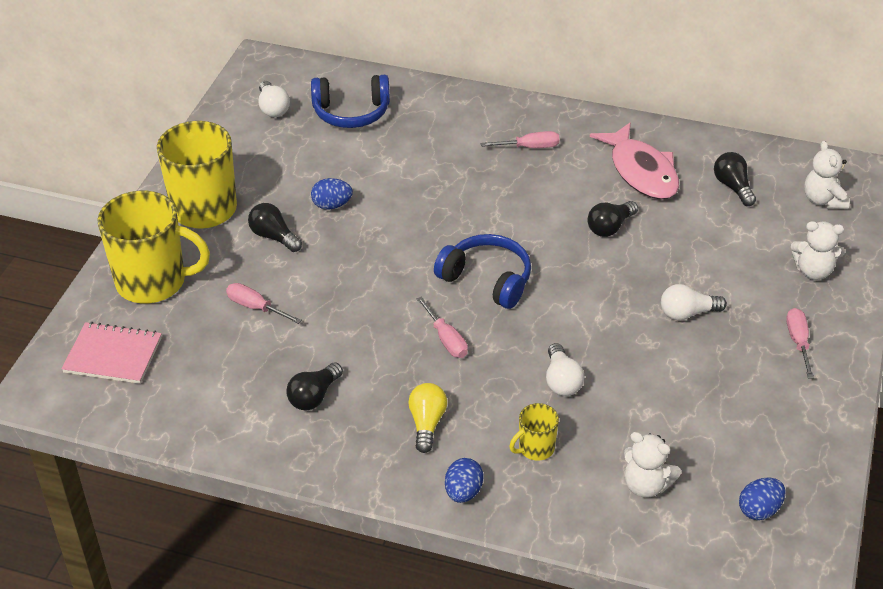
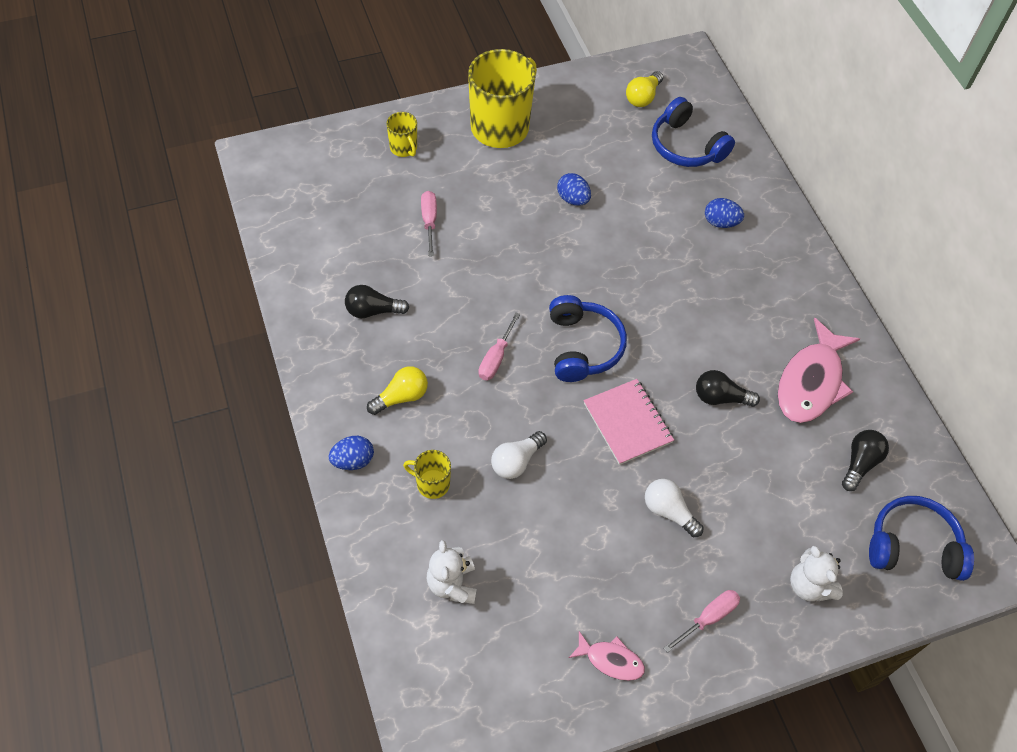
camera: 50 degrees right, 15 degrees up
pink notebook [62,322,162,384] -> pink notebook moved to [584,379,674,465]
yellow mug [98,191,210,303] -> yellow mug [386,112,417,157], size x0.46
black light bulb [248,203,302,252] -> none
white light bulb [259,81,290,117] -> yellow light bulb [626,71,663,107]
pink screwdriver [481,131,559,148] -> none
blue egg [739,478,785,520] -> blue egg moved to [705,198,744,228]
white teddy bear [804,141,850,209] -> blue headphones [869,496,974,581]
none -> pink fish [569,631,645,681]

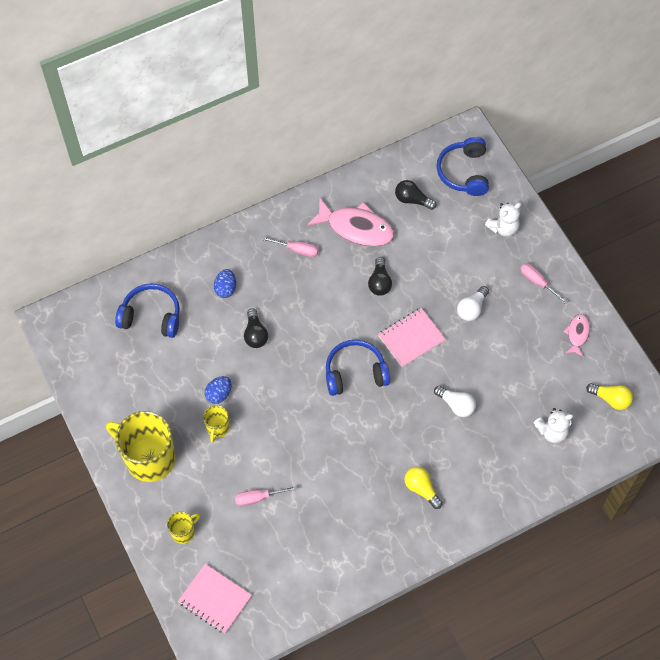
camera: 95 degrees left, 5 degrees up
blue egg [329,436,374,470] -> none
black light bulb [345,285,409,318] -> black light bulb moved to [244,308,268,348]
yellow mug [403,450,451,499] -> yellow mug moved to [203,405,229,443]
pink screwdriver [478,312,520,380] -> pink screwdriver moved to [262,237,319,257]
yellow light bulb [626,71,663,107] -> yellow light bulb moved to [586,383,633,410]
blue headphones [652,97,735,167] -> blue headphones turned 120 degrees counterclockwise [115,283,180,338]
none -> pink notebook [178,564,252,634]

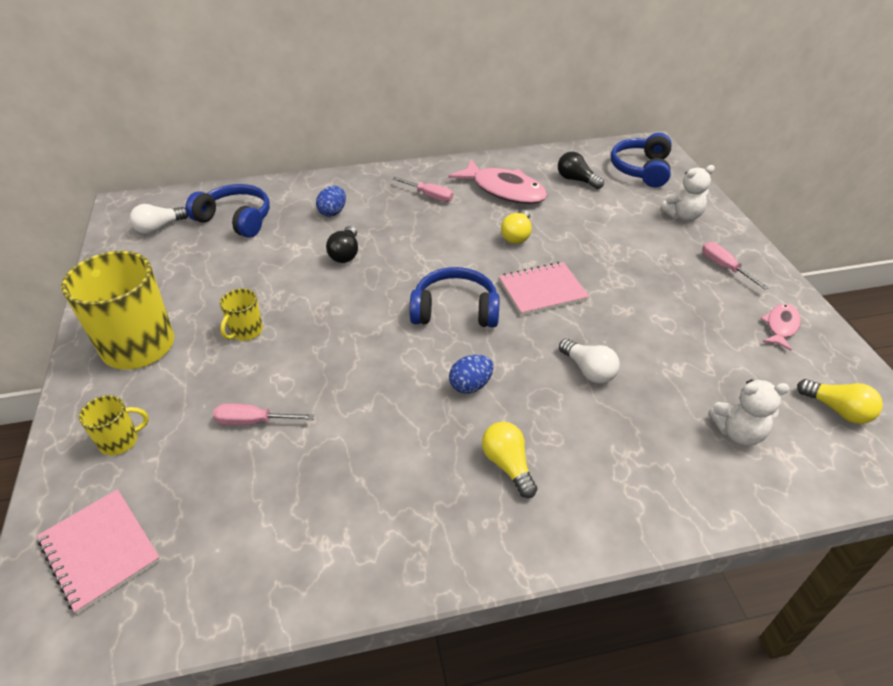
camera: 15 degrees right, 20 degrees down
blue egg [205,376,232,404] -> blue egg moved to [449,355,493,394]
black light bulb [368,257,392,296] -> yellow light bulb [501,209,532,244]
white light bulb [457,286,489,321] -> white light bulb moved to [130,204,188,235]

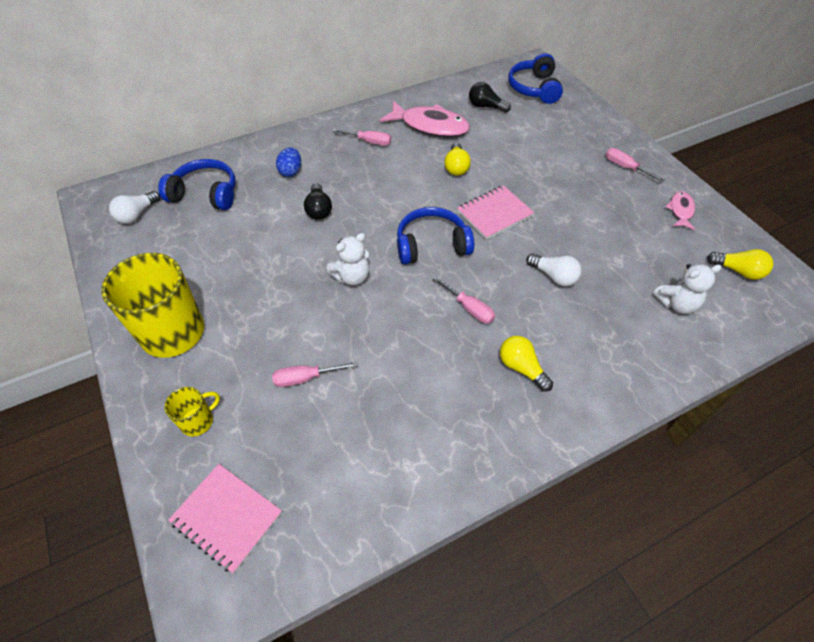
camera: 15 degrees left, 10 degrees up
yellow mug [220,288,263,341] -> none
blue egg [449,355,493,394] -> pink screwdriver [432,276,495,324]
white teddy bear [660,165,715,221] -> white teddy bear moved to [327,233,369,285]

